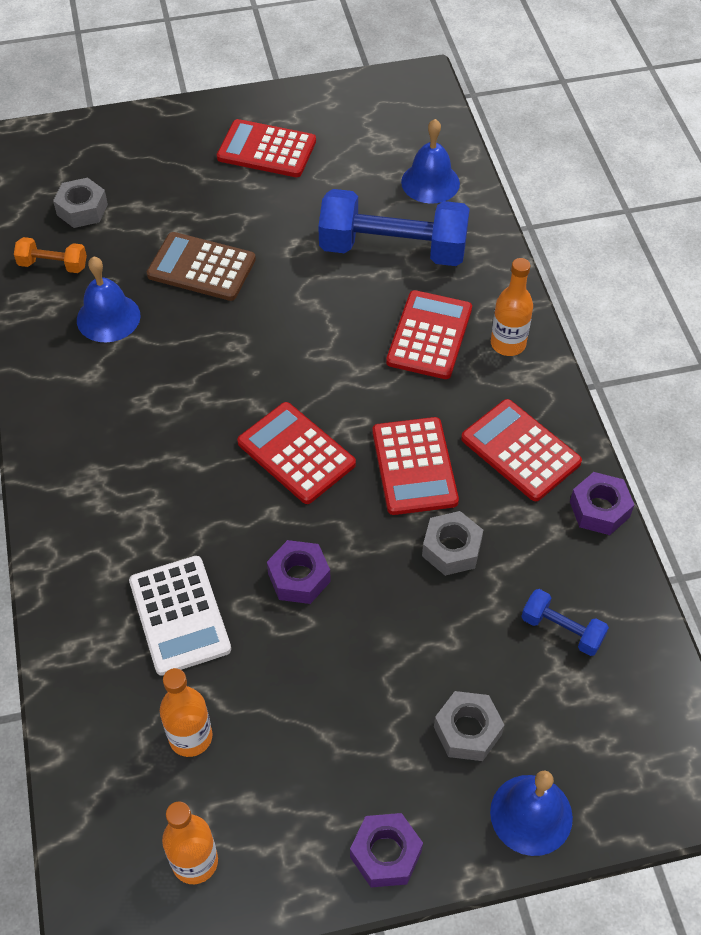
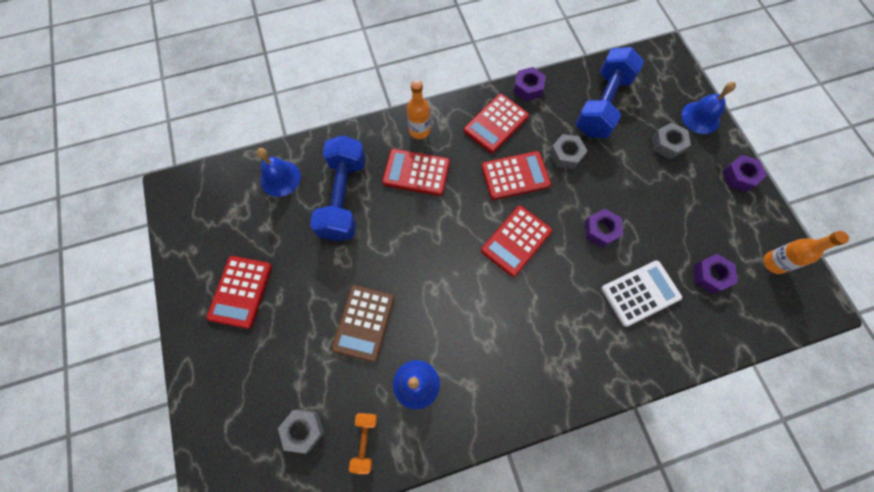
camera: 95 degrees left, 15 degrees up
orange bottle [160,668,212,757] -> purple nut [693,254,738,294]
blue dumbbell [521,589,609,656] -> blue dumbbell [576,47,644,138], size x2.17

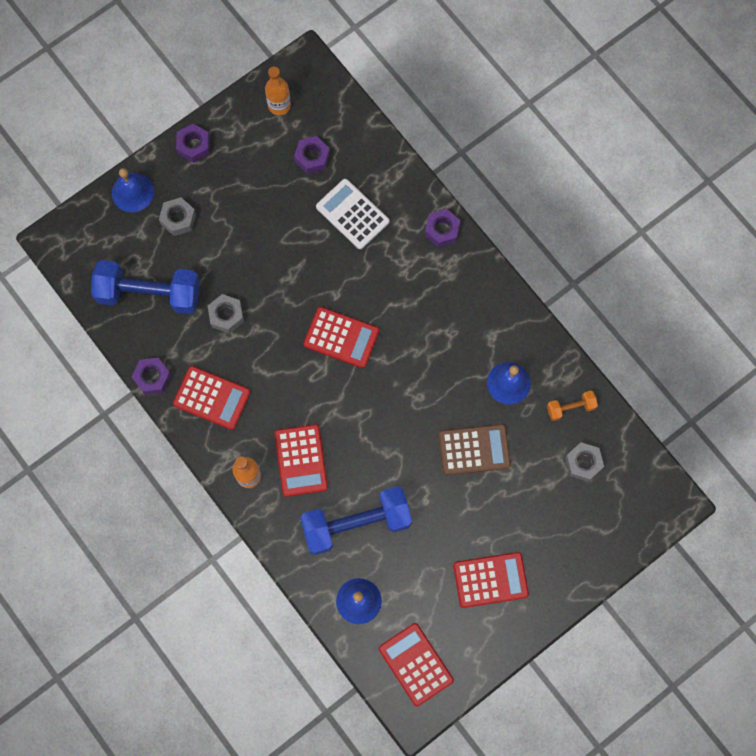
camera: 110 degrees left, 5 degrees up
red calculator [481,151,551,200] -> red calculator moved to [379,623,454,706]
purple nut [585,209,623,248] -> purple nut moved to [425,209,460,247]

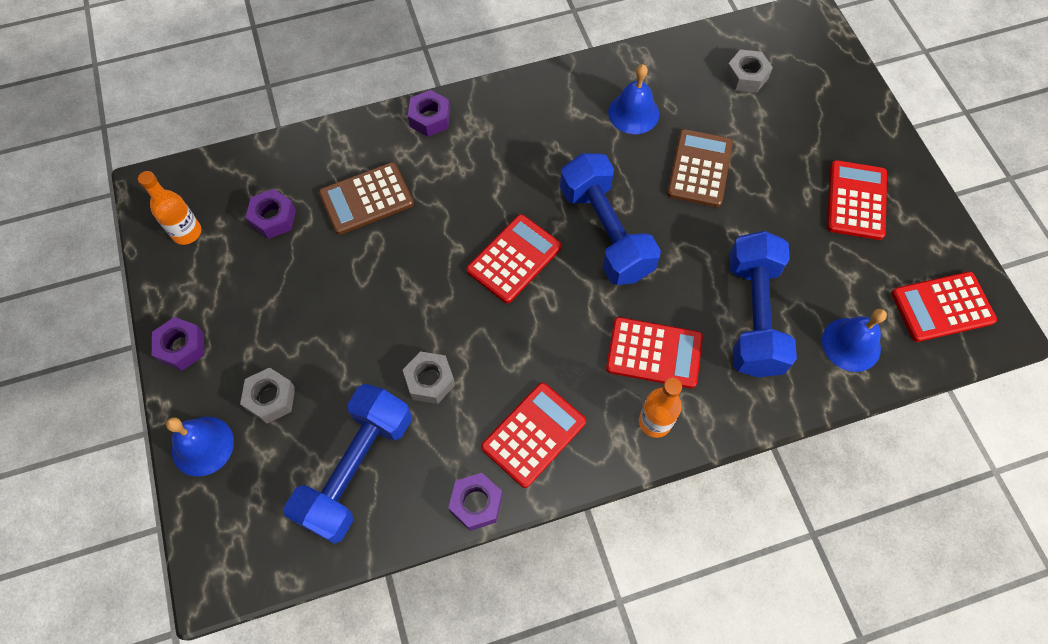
camera: 70 degrees left, 10 degrees down
white calculator [316,179,389,249] -> brown calculator [319,162,414,235]
orange dumbbell [547,391,598,421] -> none
none -> blue dumbbell [560,153,661,285]

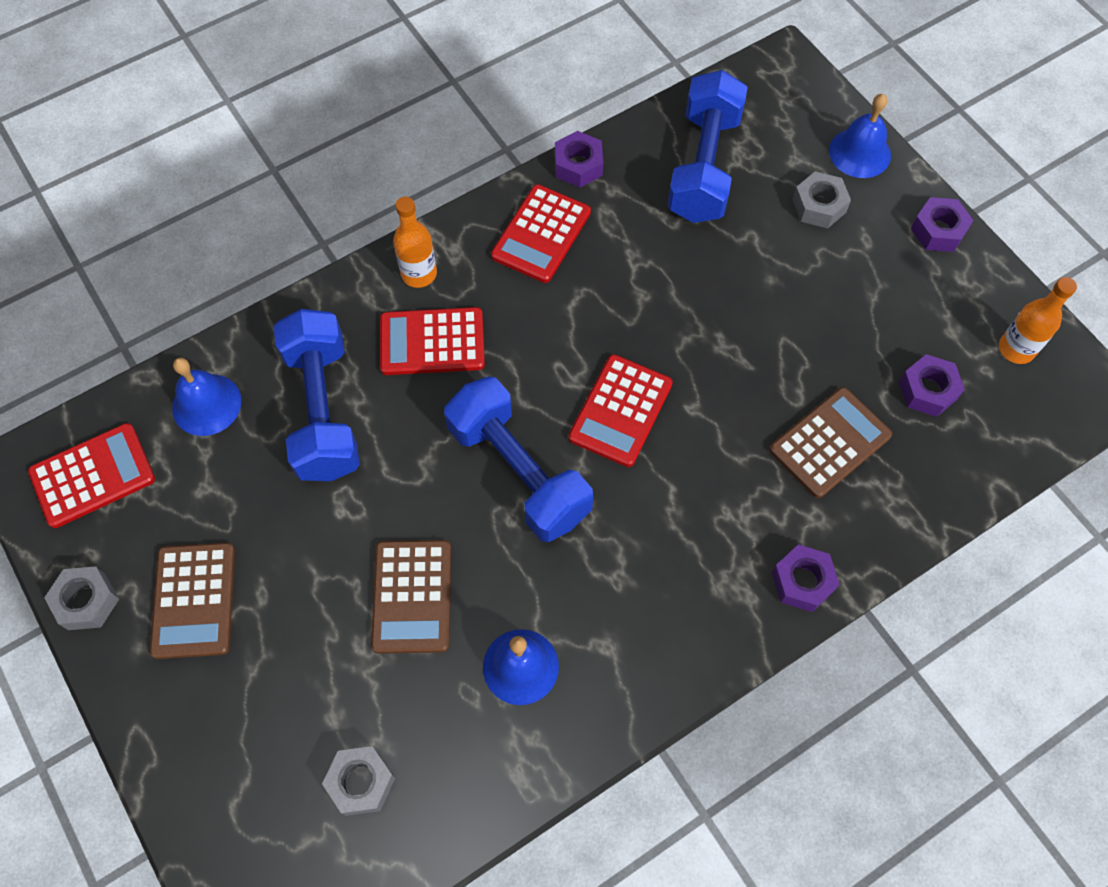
camera: 165 degrees right, 0 degrees up
grey nut [403,351,455,404] -> grey nut moved to [44,566,119,630]
red calculator [827,160,887,240] -> brown calculator [150,543,235,659]

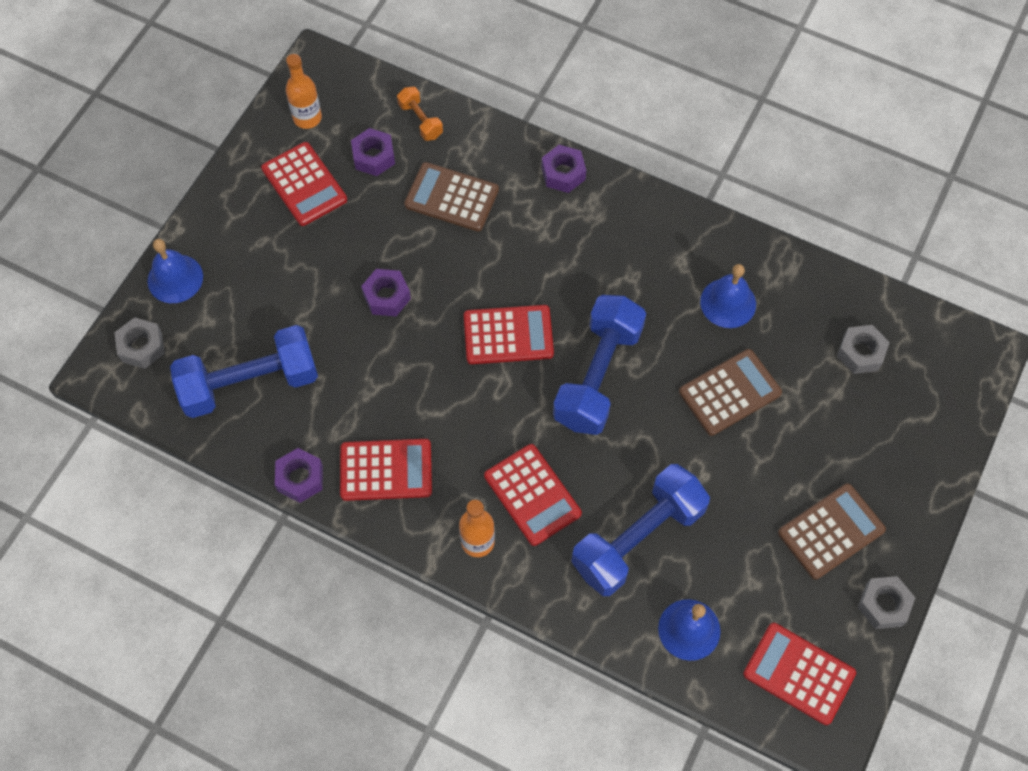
camera: 120 degrees left, 0 degrees up
grey nut [792,171,851,228] -> grey nut moved to [114,317,165,369]
purple nut [911,197,974,252] -> purple nut moved to [361,269,411,316]
none -> red calculator [261,142,347,226]
none -> orange dumbbell [397,87,443,141]

